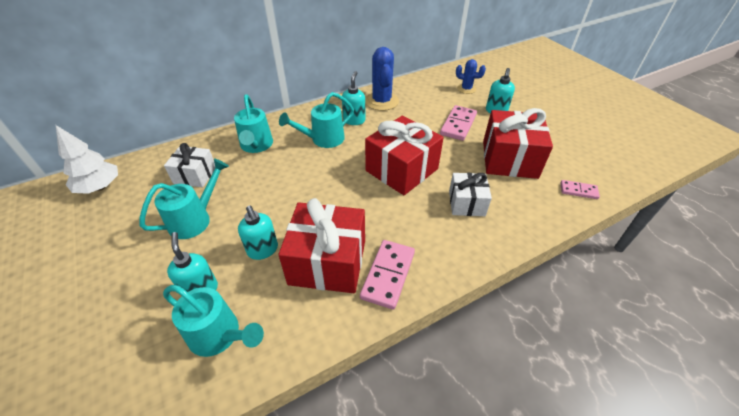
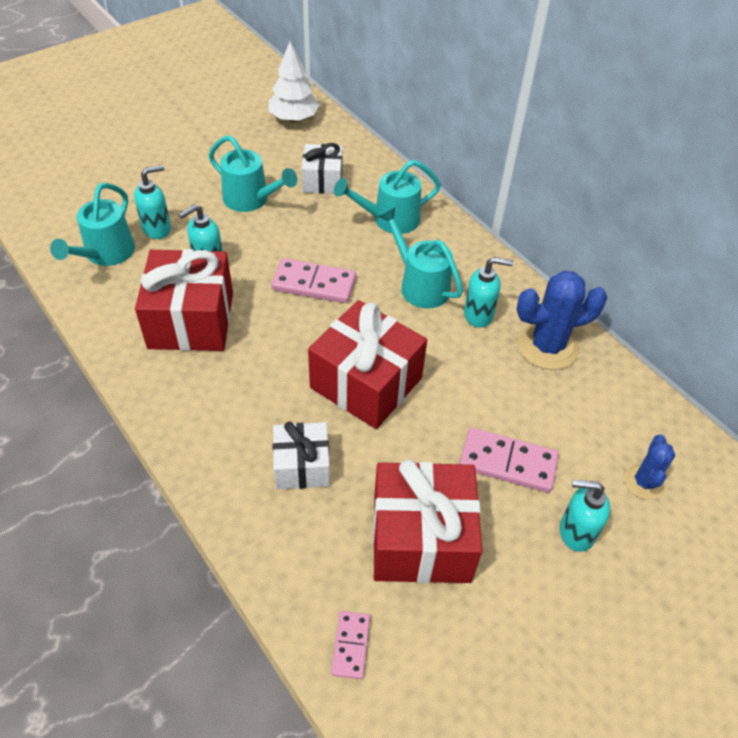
camera: 80 degrees right, 5 degrees up
pink domino [360,240,415,310] -> pink domino moved to [271,258,356,303]

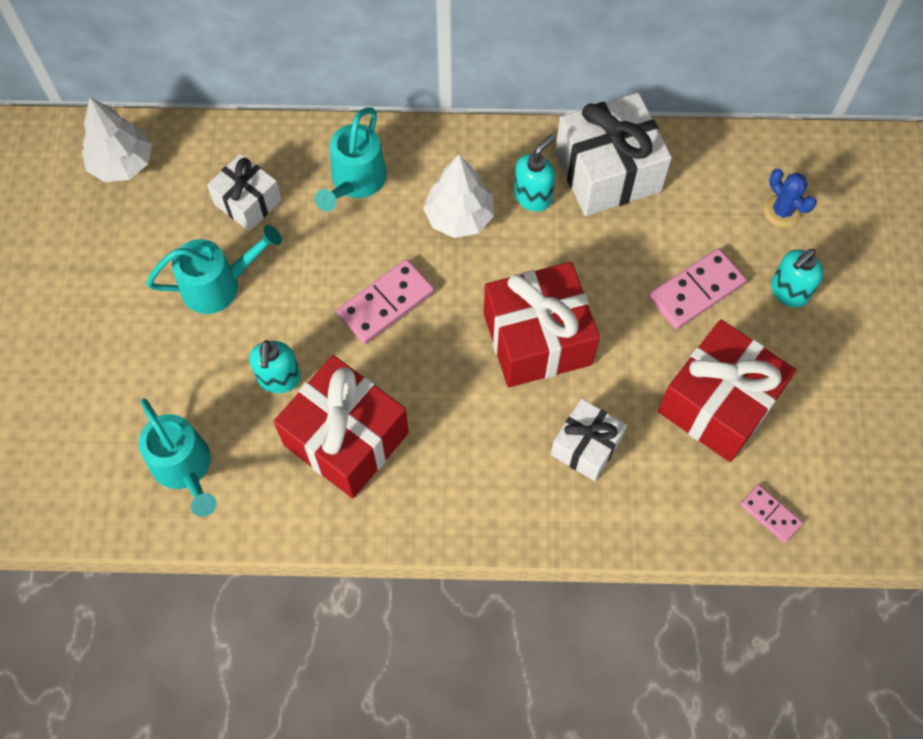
camera: 50 degrees left, 15 degrees up
turquoise soap dispenser [134,165,171,239] -> none
turquoise watering can [378,207,463,309] -> white tree [423,154,494,238]
blue cactus [517,271,607,370] -> white gift [555,93,672,216]

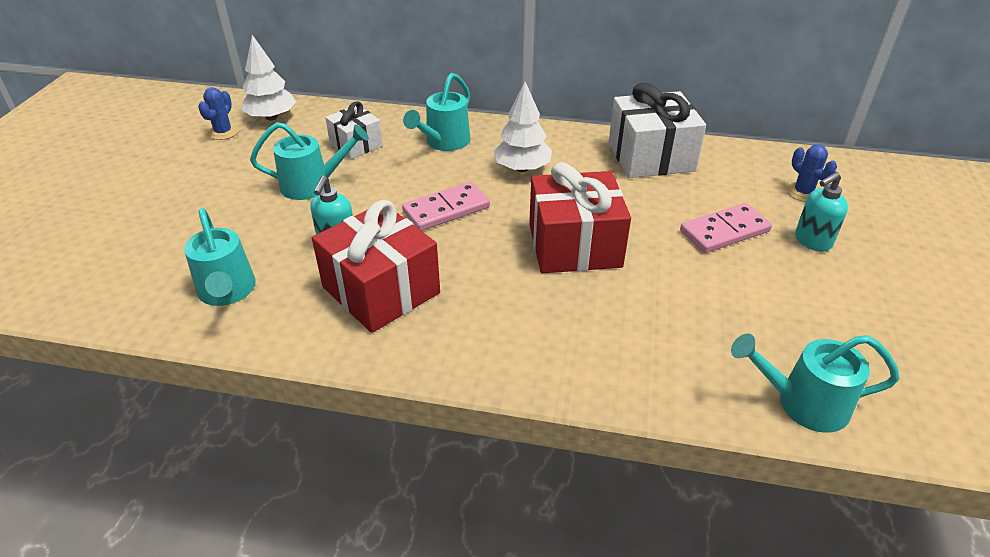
camera: 10 degrees right, 25 degrees down
turquoise soap dispenser [514,134,555,212] -> none
white gift [551,399,627,481] -> none
red gift [658,319,796,462] -> none
pink domino [740,485,803,543] -> turquoise watering can [731,334,900,433]
none -> blue cactus [198,87,239,140]

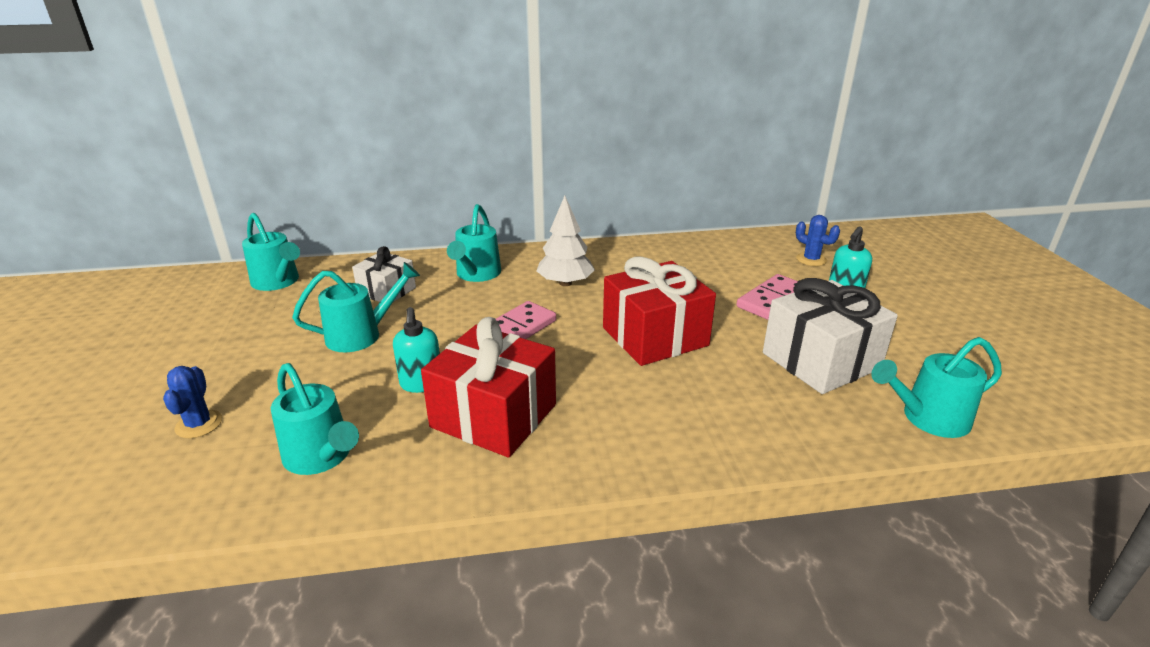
camera: 20 degrees left, 10 degrees down
blue cactus [198,87,239,140] -> blue cactus moved to [163,366,222,438]
white tree [241,35,296,121] -> turquoise watering can [242,213,300,291]
white gift [609,82,706,178] -> white gift moved to [763,278,898,394]

